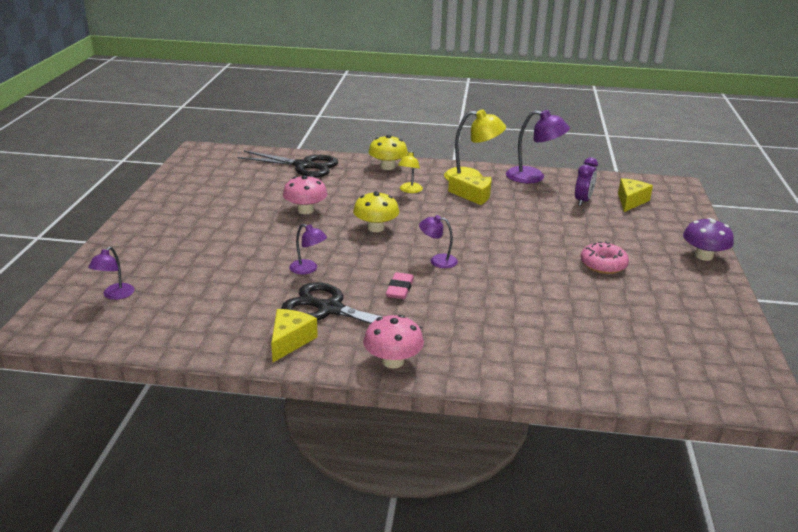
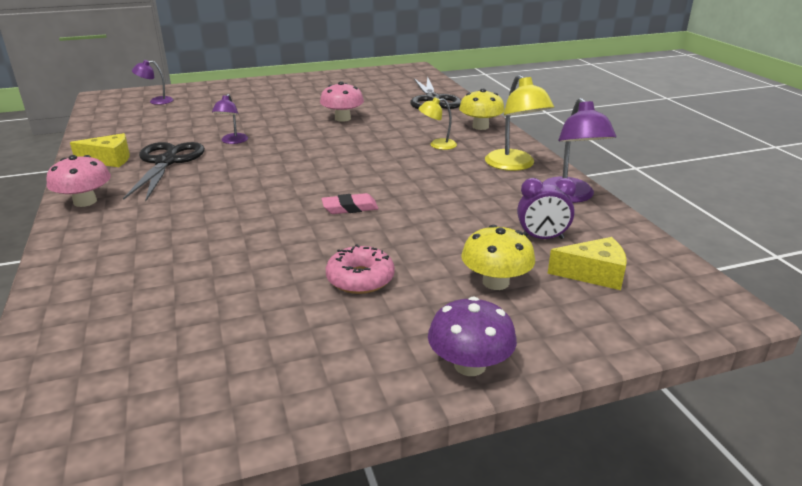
camera: 65 degrees right, 0 degrees up
yellow mushroom [353,191,399,232] -> yellow mushroom moved to [461,225,535,290]
pink eraser [386,272,414,299] -> pink eraser moved to [321,193,379,214]
purple lamp [419,215,458,268] -> none
yellow cheese [448,176,492,205] -> none

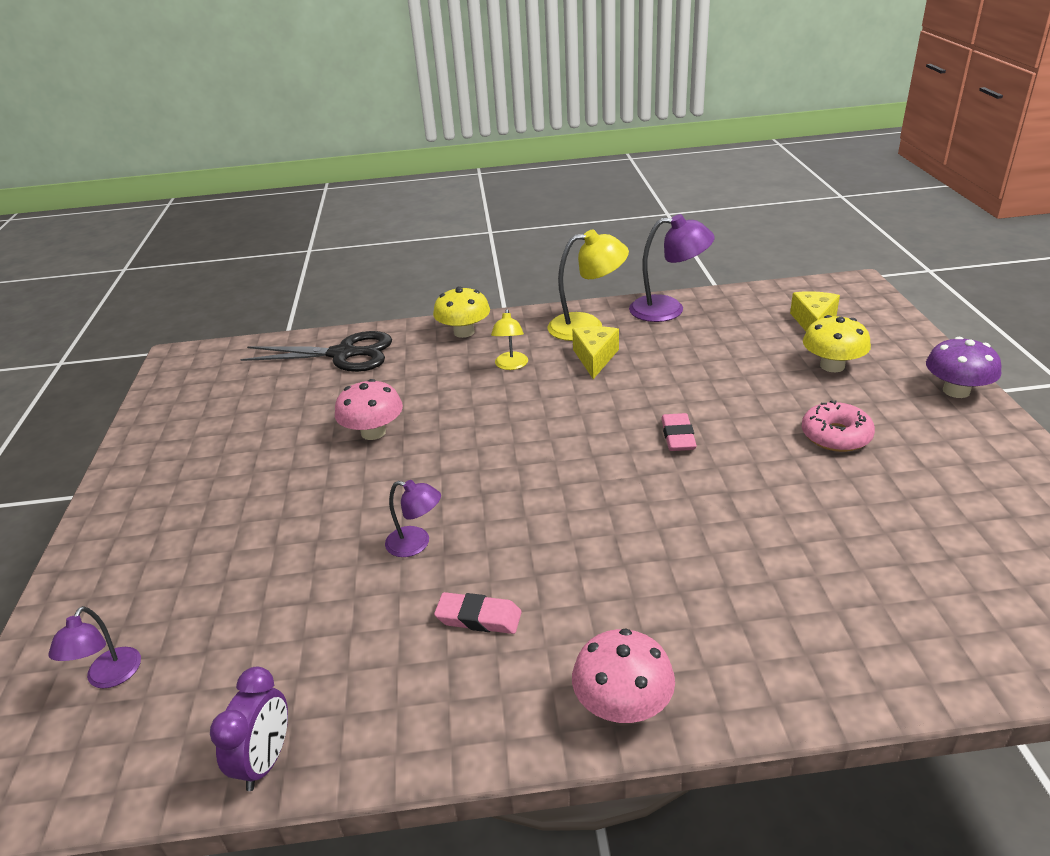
camera: 75 degrees left, 5 degrees up
yellow cheese [70,133,130,167] -> yellow cheese moved to [572,326,619,379]
black scissors [123,142,205,201] -> pink eraser [434,592,522,634]
purple clock [517,178,576,239] -> purple clock moved to [210,667,288,791]

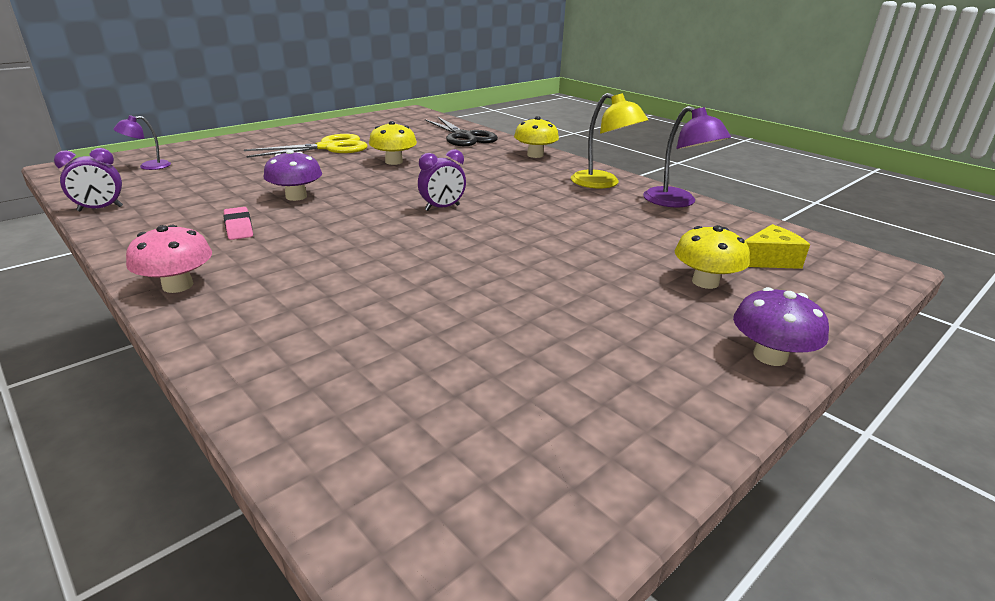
camera: 50 degrees right, 5 degrees down
pink mushroom [335,379,403,440] -> yellow mushroom [369,121,417,165]
purple lamp [385,480,441,557] -> purple mushroom [263,150,322,201]
yellow lamp [491,309,528,370] -> none
yellow cheese [572,326,619,379] -> none
pink eraser [661,413,697,451] -> none
pink donut [802,400,875,452] -> none
none -> yellow scissors [244,134,368,158]
none -> purple clock [418,149,466,211]

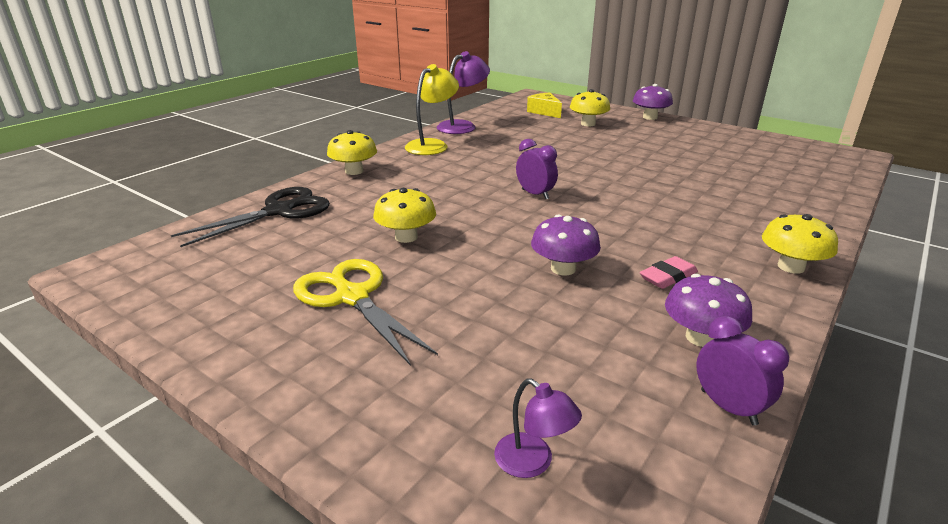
camera: 100 degrees left, 0 degrees up
pink mushroom [126,225,212,293] -> yellow mushroom [762,214,838,274]
none -> purple mushroom [665,274,752,347]

